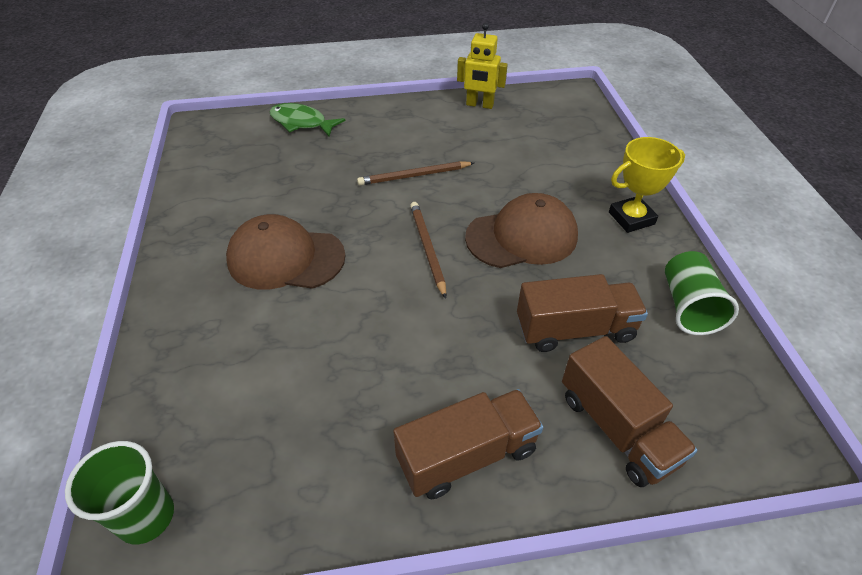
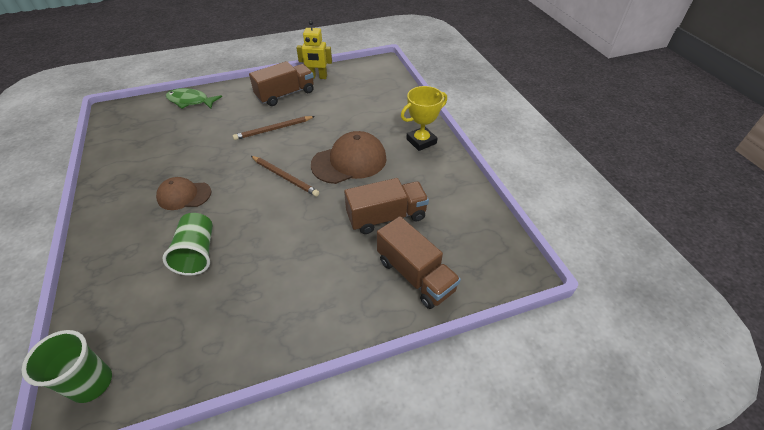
camera: 10 degrees left, 0 degrees up
brown cap [226,214,346,290] -> brown cap [156,177,211,210], size x0.63
brown truck [393,389,543,499] -> brown truck moved to [249,61,314,106]
brown pencil [410,202,446,299] -> brown pencil turned 150 degrees clockwise [251,156,319,196]
green cup [665,251,739,335] -> green cup moved to [162,213,213,276]

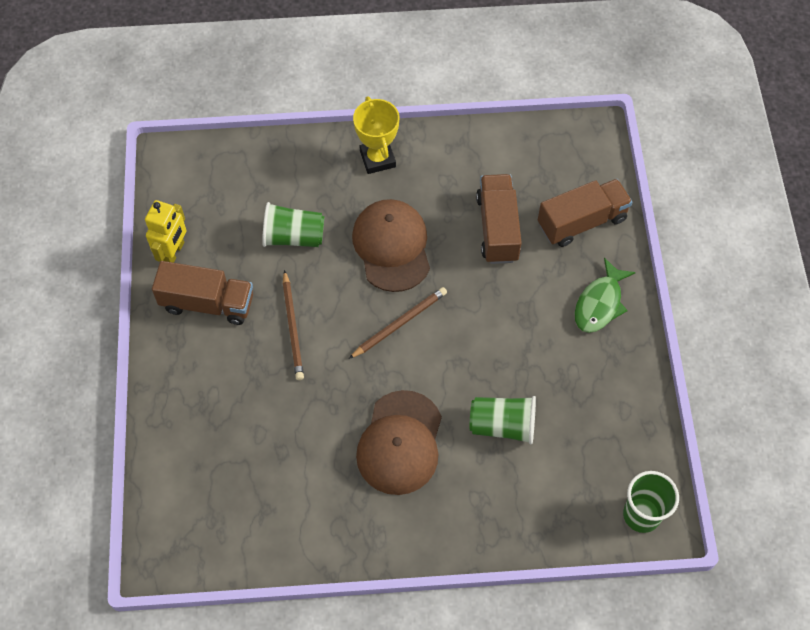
camera: 75 degrees left, 15 degrees up
brown cap [156,177,211,210] -> brown cap [356,390,442,495], size x1.59
green fish [166,88,222,109] -> green fish moved to [575,258,636,333]
brown truck [249,61,314,106] -> brown truck turned 120 degrees clockwise [152,261,253,325]
none -> green cup [262,202,324,247]

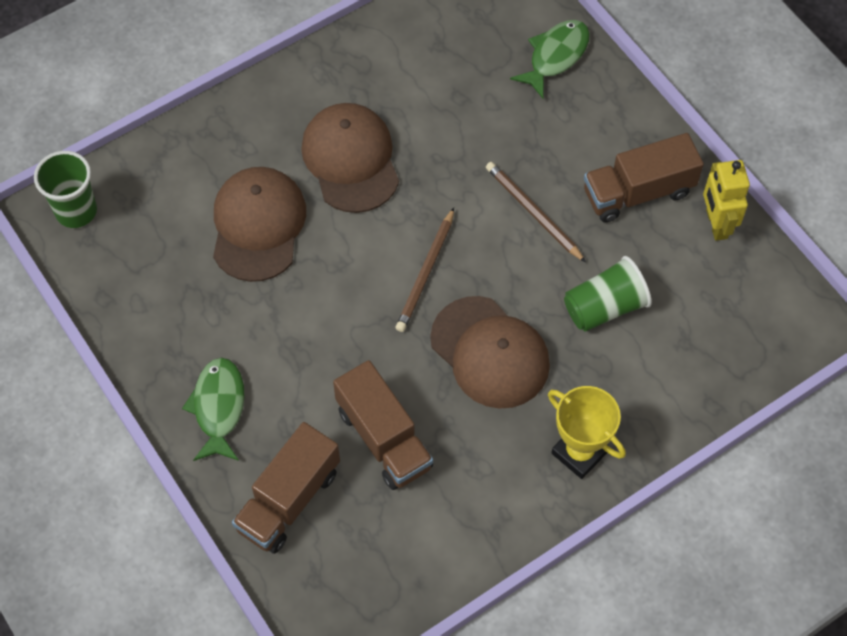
camera: 150 degrees right, 0 degrees up
green cup [470,396,536,445] -> brown cap [213,167,306,282]
none -> green fish [510,20,590,98]

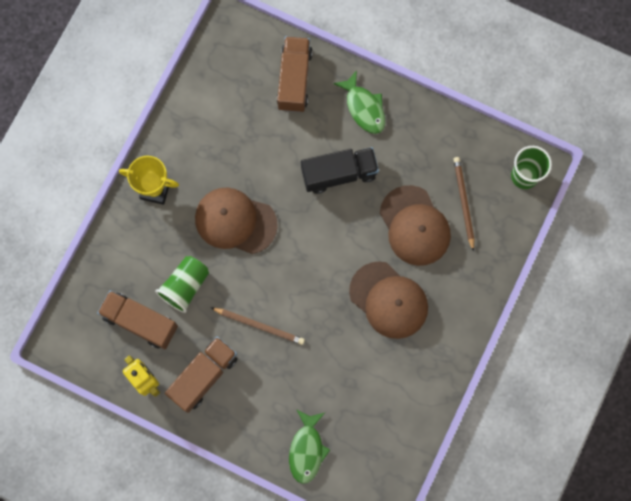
camera: 150 degrees right, 15 degrees up
brown truck [333,360,433,490] -> brown truck moved to [97,290,178,349]
brown pencil [395,208,454,332] -> brown pencil moved to [454,157,474,252]
none -> black truck [301,147,379,194]

